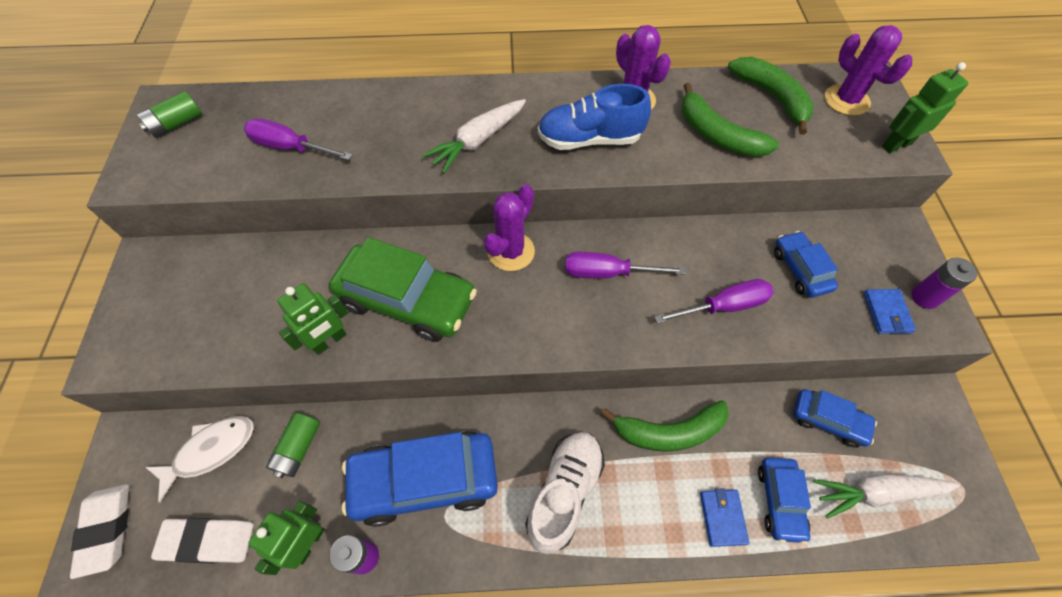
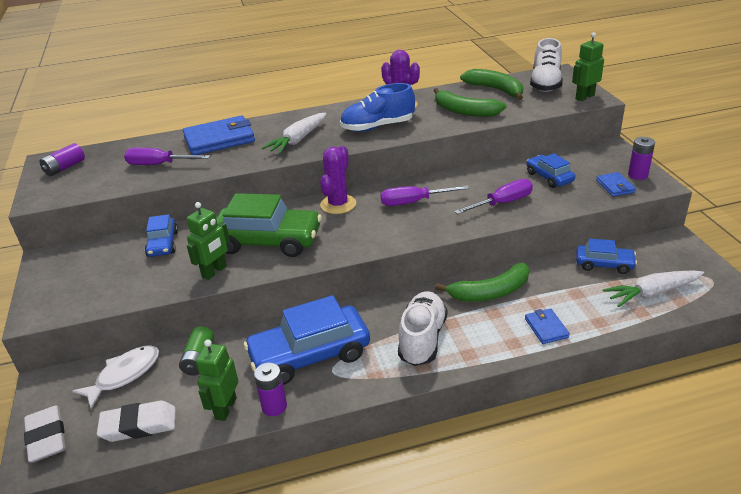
camera: 10 degrees left, 25 degrees down
green battery [137,91,202,138] -> purple battery [39,143,85,176]
blue car [758,457,811,544] -> blue car moved to [145,214,178,257]
purple cactus [824,25,912,116] -> white shoe [530,38,563,92]
none -> blue wallet [183,115,255,155]

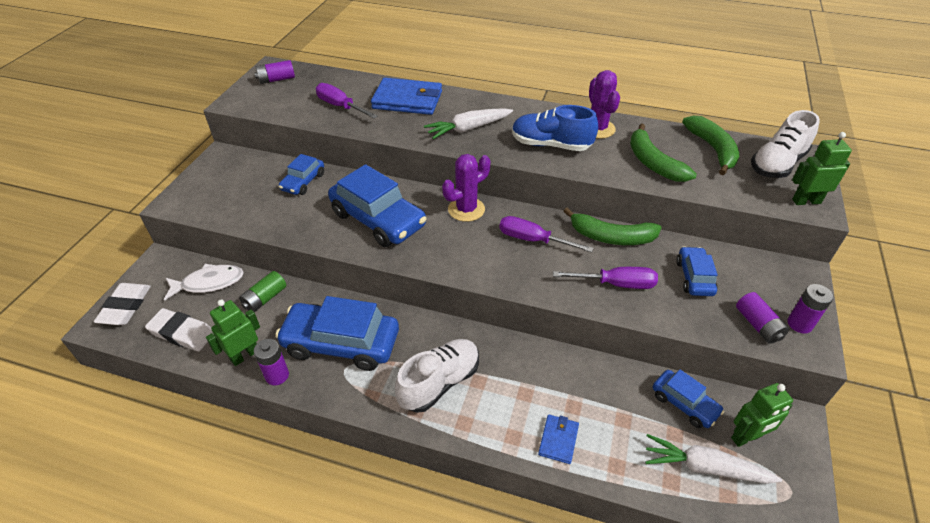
camera: 30 degrees right, 10 degrees up
green robot [187,202,230,280] -> green robot moved to [731,383,793,447]
green car [216,193,322,257] -> blue car [328,164,426,247]
green banana [435,263,529,302] -> green banana moved to [564,208,662,245]
blue wallet [596,172,636,197] -> purple battery [736,292,789,344]

